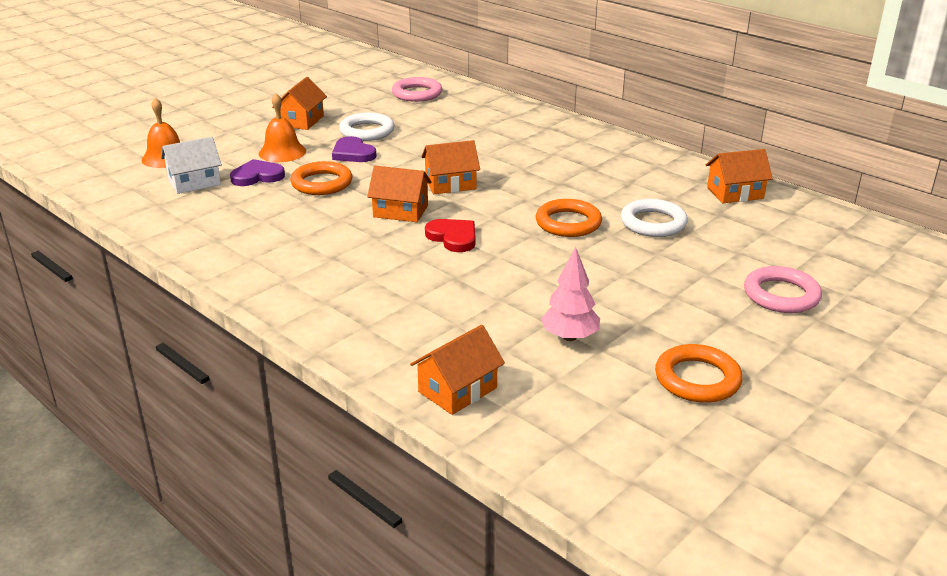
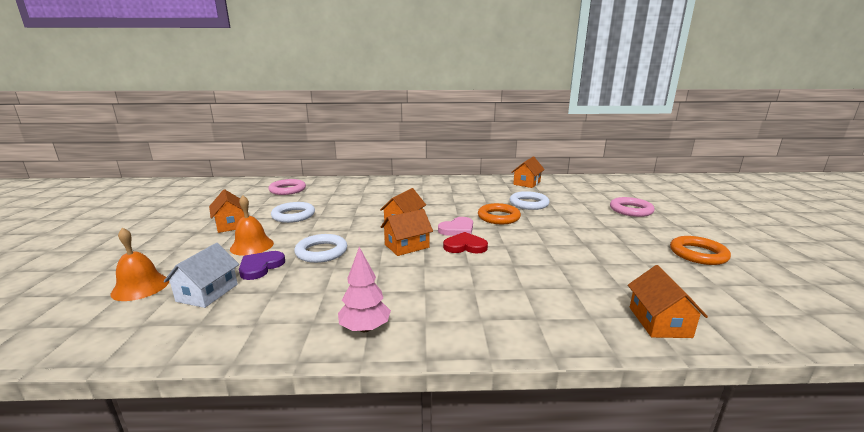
camera: 45 degrees left, 10 degrees down
orange ring [290,161,352,195] -> white ring [294,234,347,263]
purple heart [332,136,376,162] -> none
pink tree [541,247,600,341] -> pink tree moved to [338,247,391,332]
none -> pink heart [438,217,473,236]

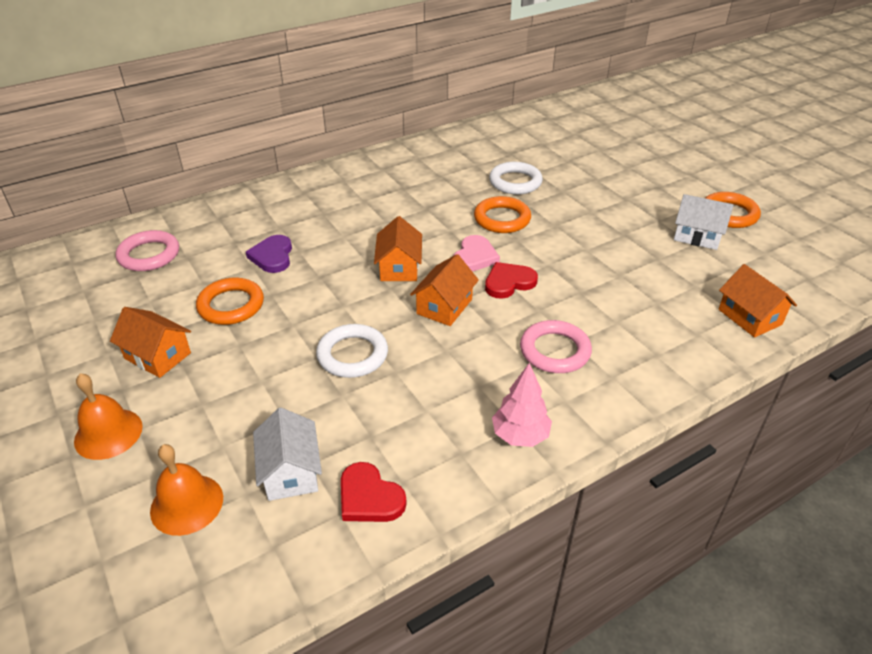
camera: 30 degrees left, 20 degrees up
orange bell [230,195,274,256] -> orange bell moved to [74,373,143,460]
purple heart [239,251,285,280] -> purple heart moved to [246,235,292,273]
white ring [271,202,315,223] -> orange ring [196,278,264,325]
orange house [511,156,545,188] -> none
pink ring [610,197,655,217] -> pink ring moved to [520,320,592,373]
none -> red heart [341,462,407,522]
none -> white house [674,194,734,250]

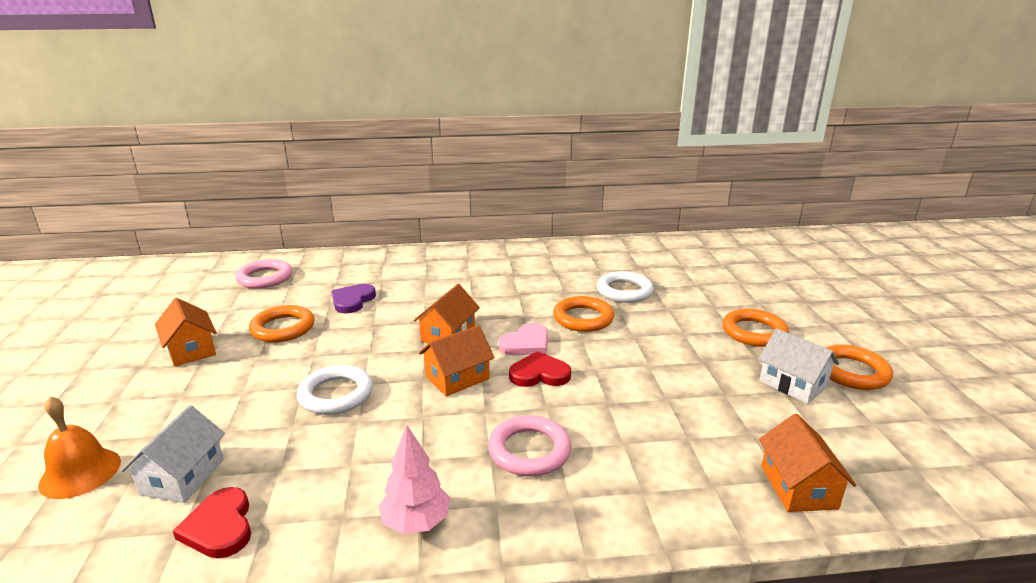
camera: 25 degrees right, 15 degrees down
orange bell [74,373,143,460] -> none
none -> orange ring [723,309,789,347]

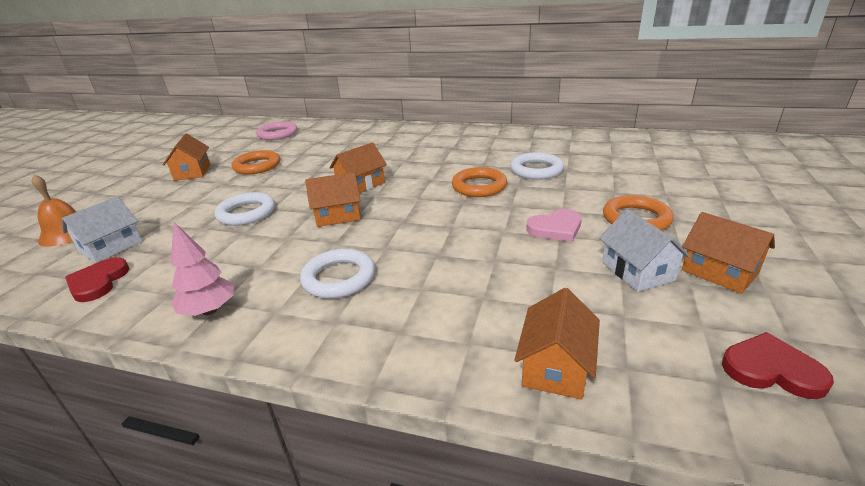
camera: 25 degrees right, 5 degrees up
purple heart [332,284,376,313] -> none
pink ring [488,415,571,476] -> white ring [300,249,375,299]
pink heart [499,323,548,355] -> pink heart moved to [526,209,582,242]
red heart [509,351,571,387] -> red heart moved to [722,332,834,399]
orange ring [826,345,893,390] -> orange house [682,212,775,294]

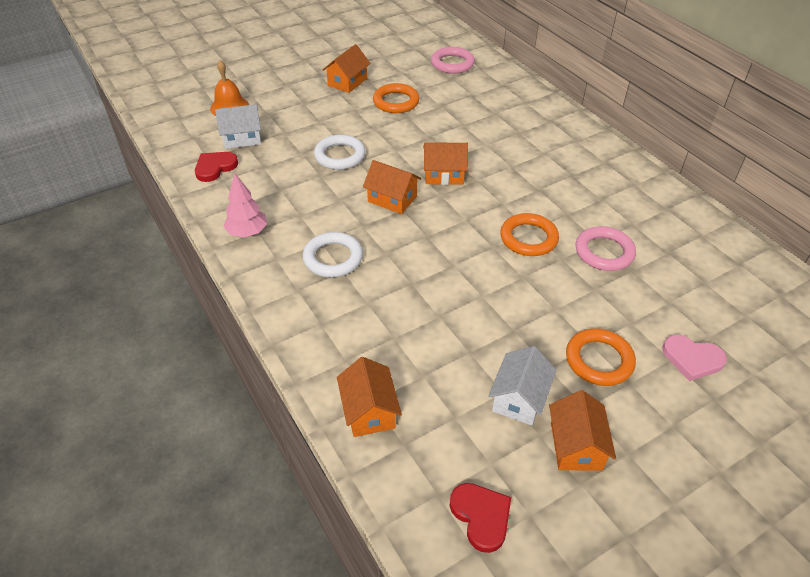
camera: 40 degrees right, 15 degrees up
white ring [510,152,564,180] -> pink ring [576,226,636,271]
orange house [514,288,600,400] -> orange house turned 75 degrees counterclockwise [337,357,402,437]
pink heart [526,209,582,242] -> pink heart moved to [662,335,727,381]

